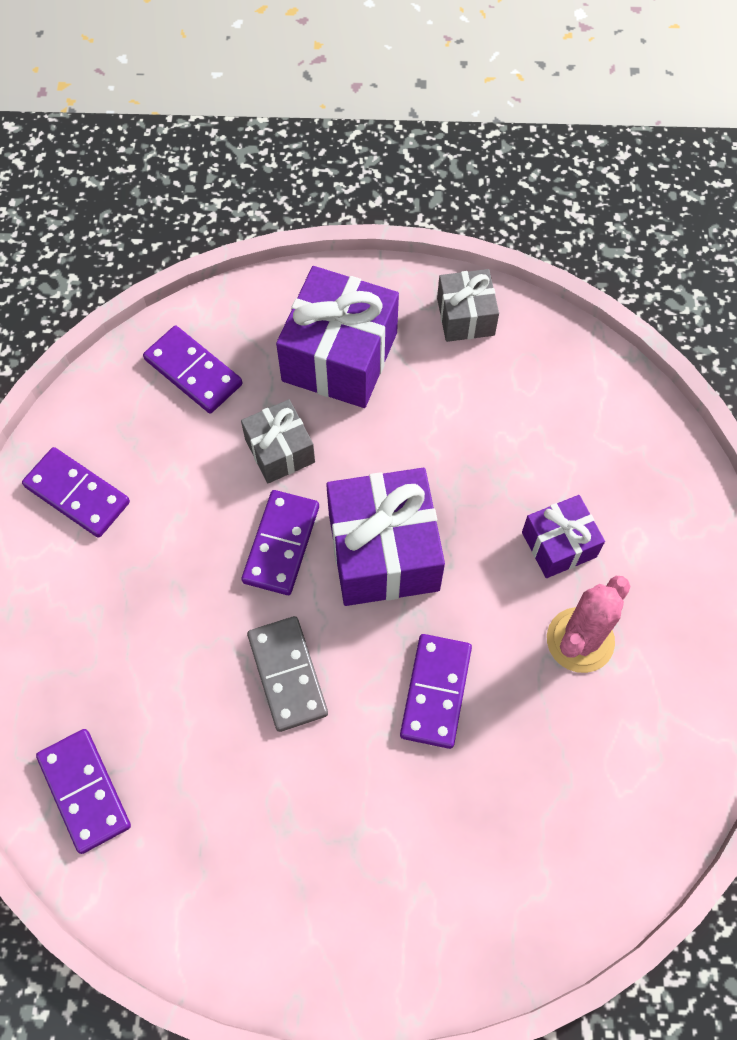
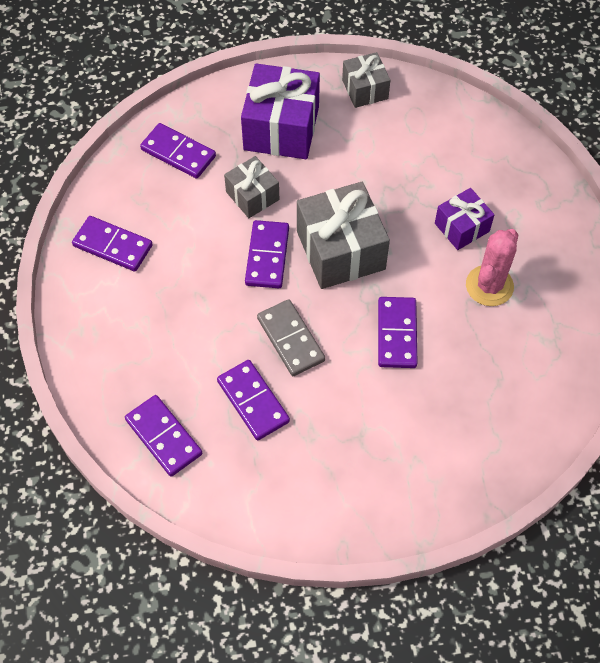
camera: 10 degrees left, 5 degrees down
purple gift [326,468,445,606] -> grey gift [297,182,390,289]
none -> purple domino [217,360,290,440]

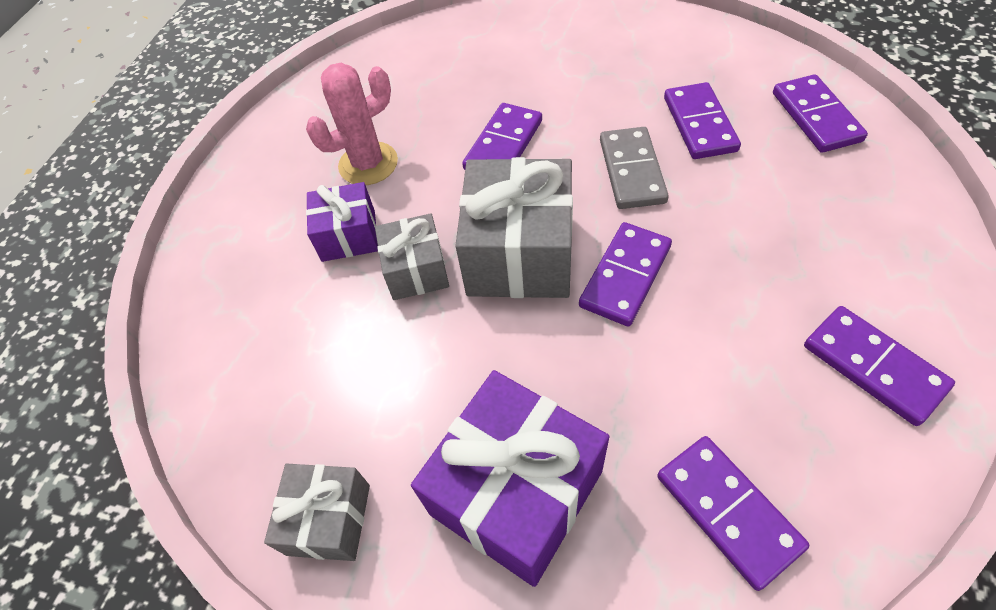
camera: 150 degrees left, 5 degrees down
grey gift [224,156,279,218] -> grey gift moved to [375,213,449,300]

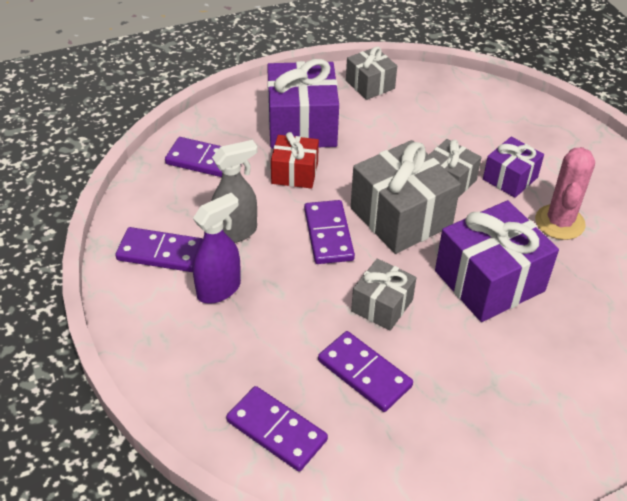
camera: 135 degrees right, 10 degrees down
purple domino [462,103,542,170] -> purple gift [435,200,559,322]
grey domino [600,127,669,209] -> grey gift [351,259,417,331]
none -> purple spray bottle [193,193,241,304]
none -> grey spray bottle [211,140,258,243]
none -> red gift [271,132,319,189]

